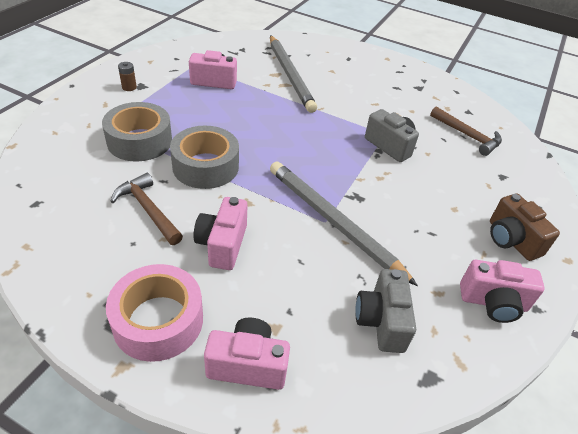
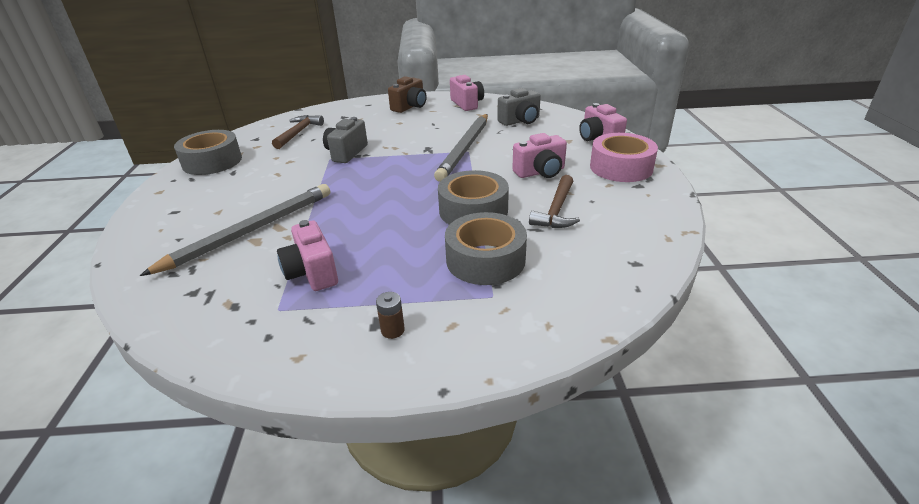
camera: 115 degrees left, 10 degrees down
none -> grey tape [174,130,242,175]

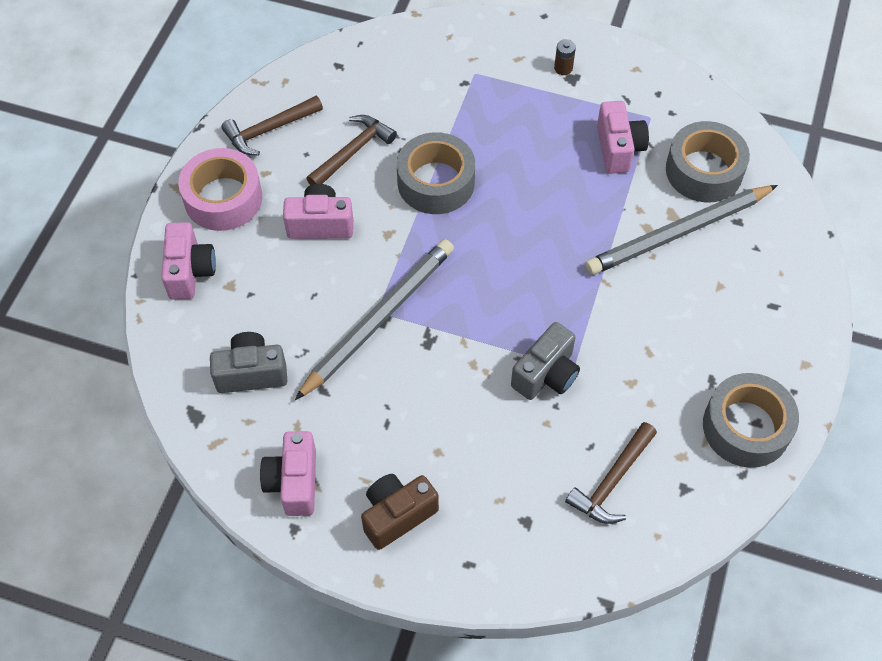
camera: 160 degrees left, 25 degrees up
grey tape [445,212,527,285] -> grey tape moved to [666,121,750,203]
none -> brown hammer [221,96,323,156]

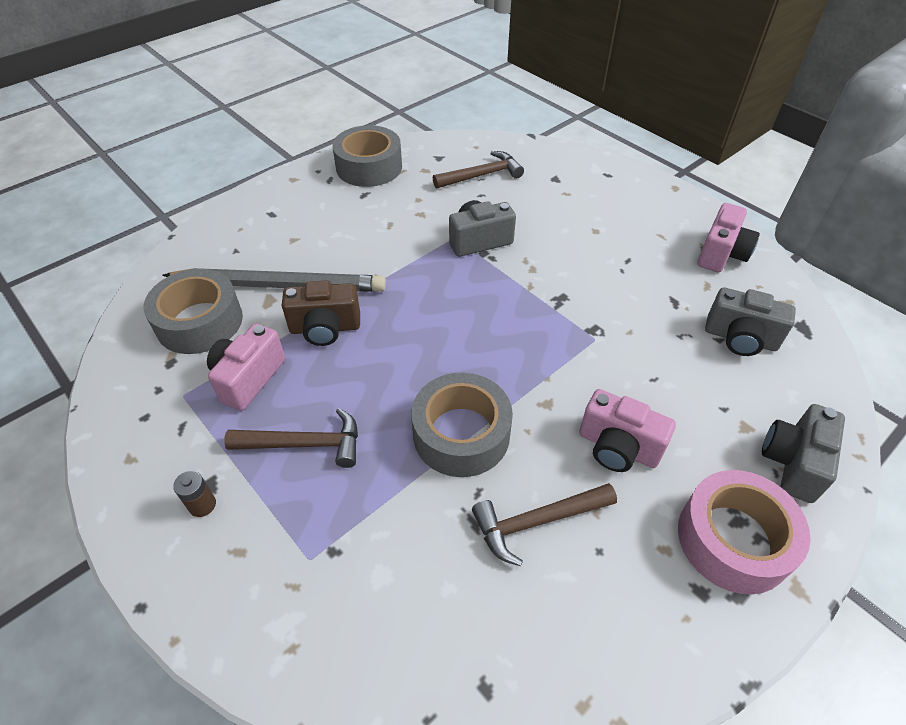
camera: 150 degrees left, 10 degrees down
pink camera [161,222,216,300] -> grey camera [762,404,845,503]
brown hammer [221,96,323,156] -> brown hammer moved to [224,408,358,468]
grey pencil [295,239,454,400] -> none
brown camera [361,474,439,550] -> brown camera moved to [282,280,360,346]

